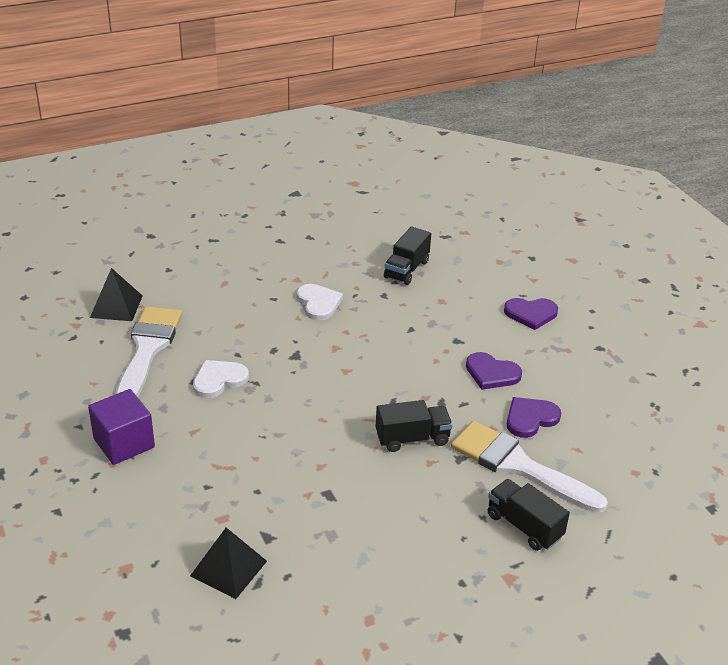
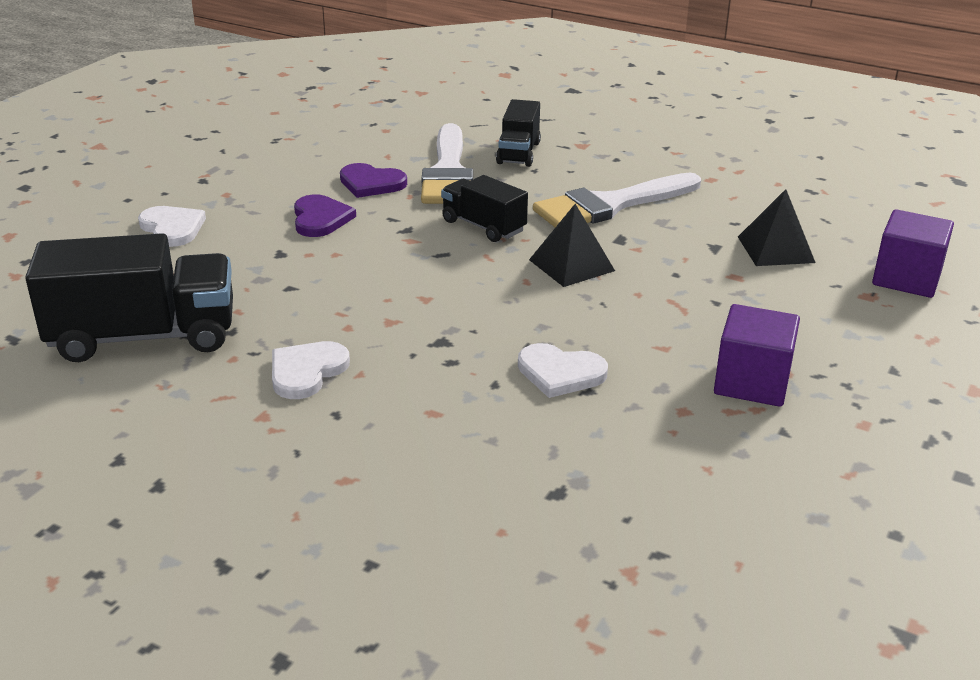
camera: 125 degrees left, 5 degrees down
black pyramid [90,268,143,321] -> black pyramid moved to [529,204,615,287]
white brush [115,306,182,397] -> white brush moved to [533,173,701,227]
black truck [384,227,431,285] -> black truck [25,233,233,362], size x1.77
purple heart [504,298,558,330] -> white heart [138,206,206,247]
none -> purple cube [872,209,954,298]

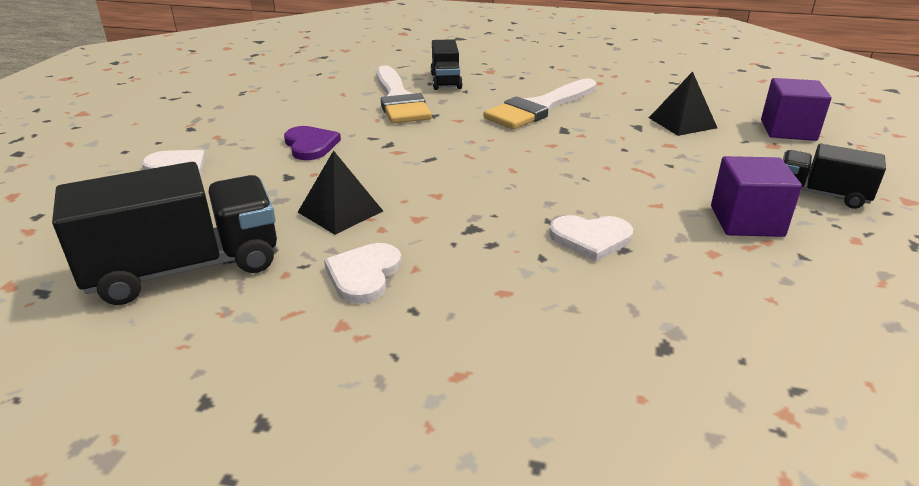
camera: 15 degrees left, 0 degrees up
purple heart [340,163,407,198] -> none
black truck [441,175,528,242] -> black truck moved to [783,144,886,209]
black pyramid [529,204,615,287] -> black pyramid moved to [298,150,383,235]

